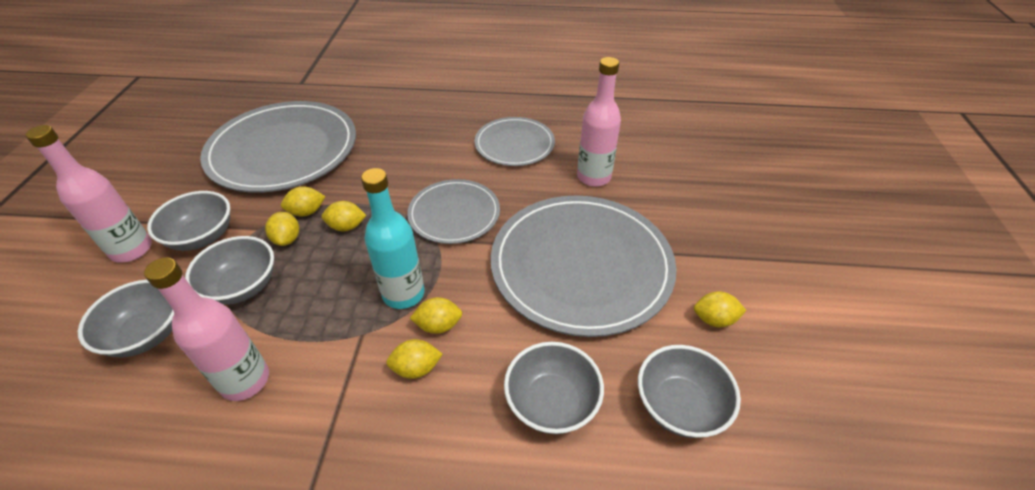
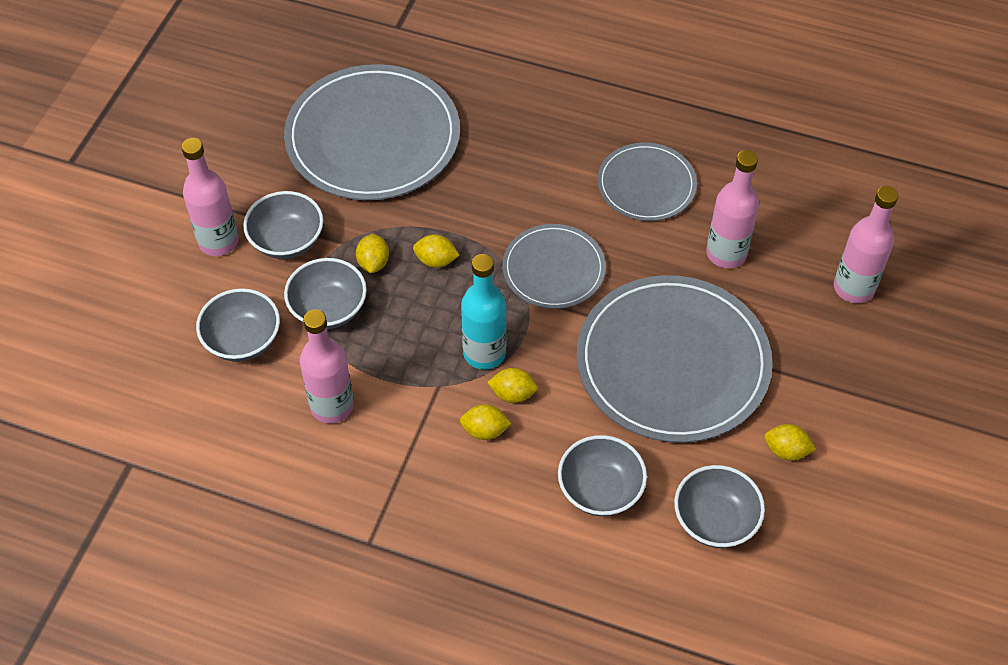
camera: 15 degrees right, 10 degrees up
yellow lemon [281,187,326,216] -> none
none -> pink bottle [834,186,898,303]

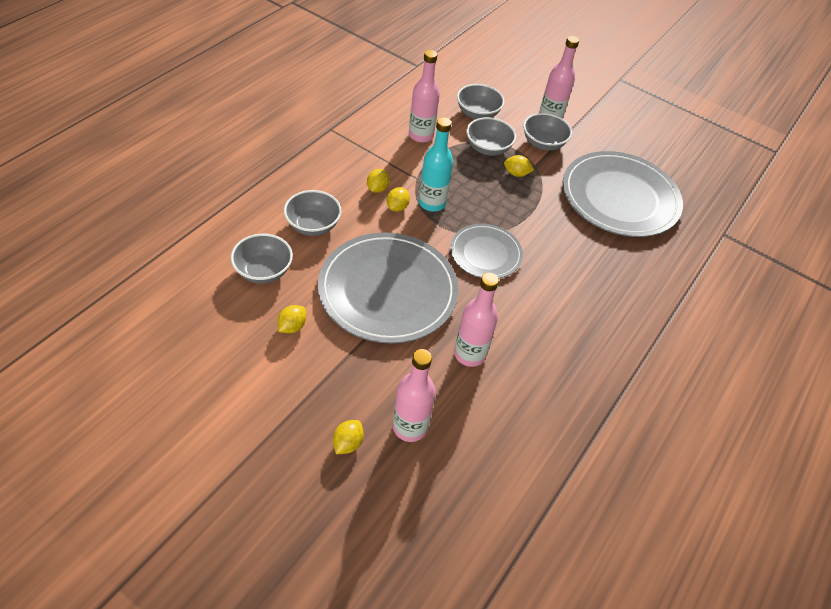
camera: 100 degrees right, 5 degrees down
yellow lemon [413,234,460,268] -> yellow lemon moved to [333,420,364,454]
grey plate [597,143,697,221] -> none

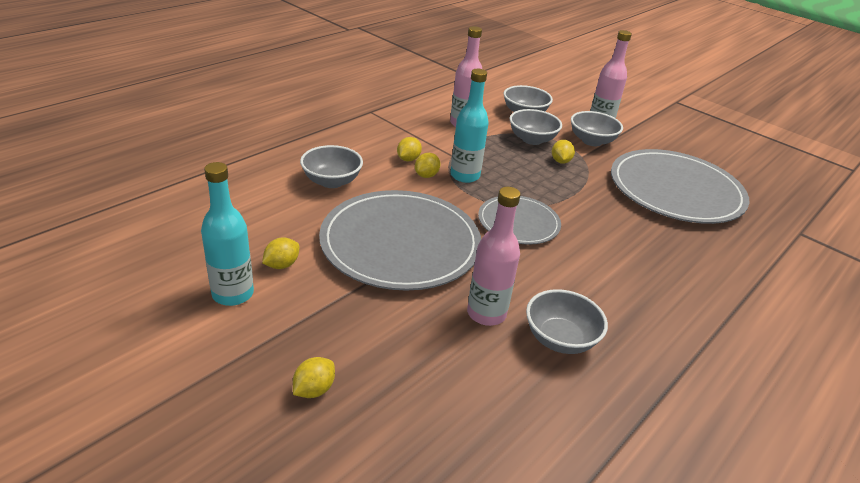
camera: 10 degrees right, 15 degrees down
grey bowl [231,234,293,284] -> grey bowl moved to [526,289,608,354]
pink bottle [393,349,436,442] -> none
yellow lemon [504,155,534,177] -> yellow lemon turned 75 degrees clockwise [552,140,575,164]
none -> turquoise bottle [201,162,254,306]

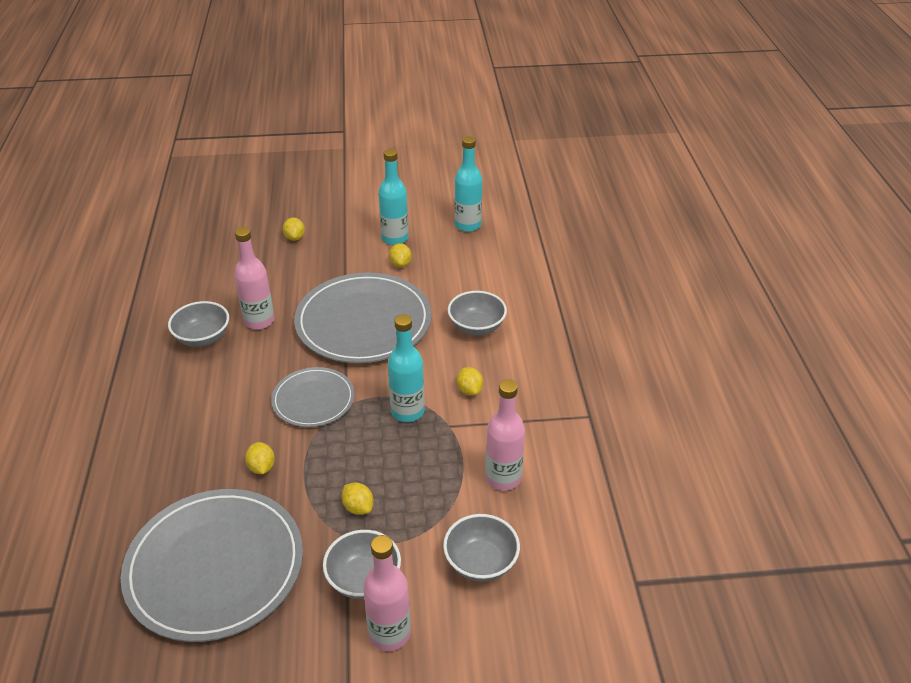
camera: 135 degrees right, 5 degrees up
yellow lemon [415,153,440,178] -> yellow lemon moved to [245,442,275,474]
grey bowl [510,109,562,145] -> none
none -> turquoise bottle [454,136,482,232]

